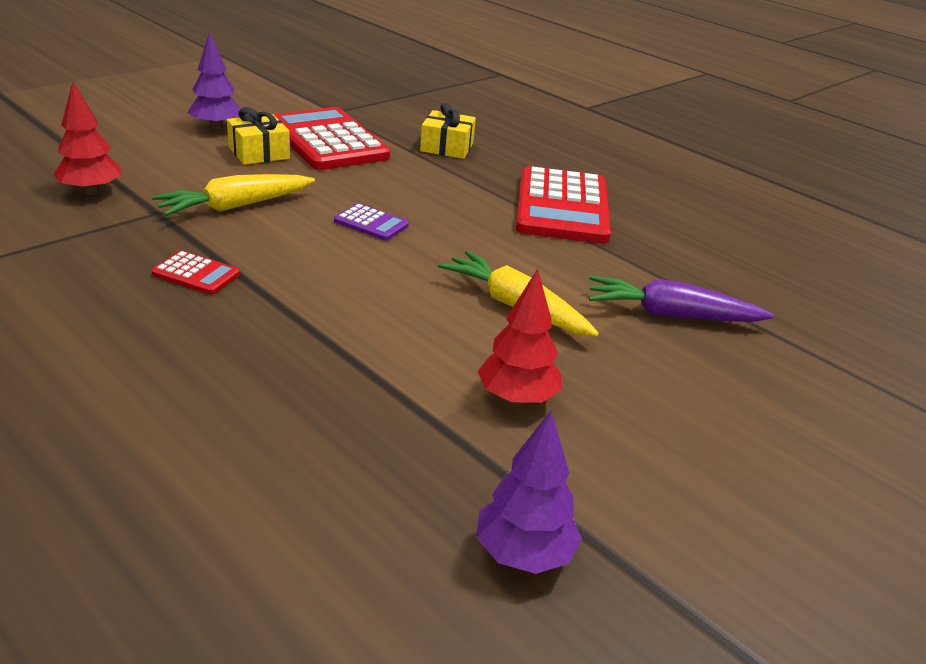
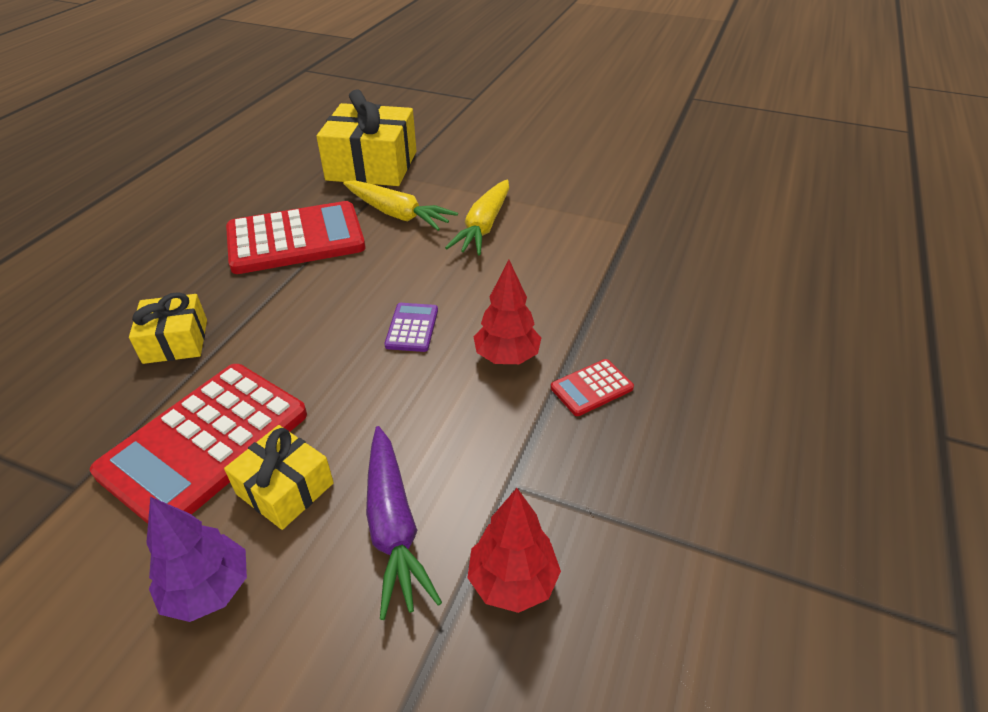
camera: 110 degrees left, 10 degrees up
red calculator [151,251,240,295] -> red calculator turned 120 degrees counterclockwise [551,359,634,416]
yellow carrot [152,174,315,216] -> yellow carrot moved to [343,180,458,231]
purple tree [476,411,582,574] -> none
red tree [477,269,561,405] -> red tree moved to [474,260,541,364]
purple carrot [589,276,774,322] -> purple carrot moved to [366,426,442,620]
none -> yellow gift [316,89,416,186]

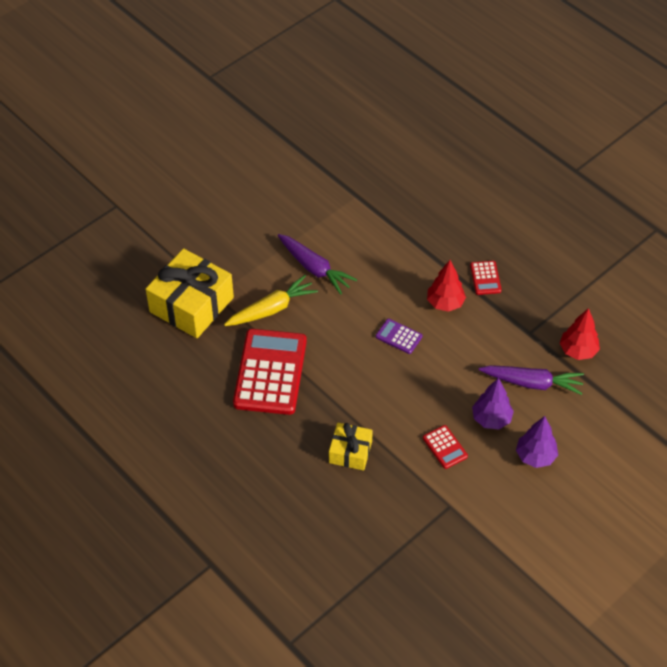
camera: 65 degrees left, 10 degrees up
red calculator [90,364,307,524] -> red calculator [423,425,468,469], size x0.44
yellow gift [224,425,334,530] -> purple tree [472,378,514,429]
yellow carrot [445,179,509,255] -> purple carrot [278,234,357,295]

